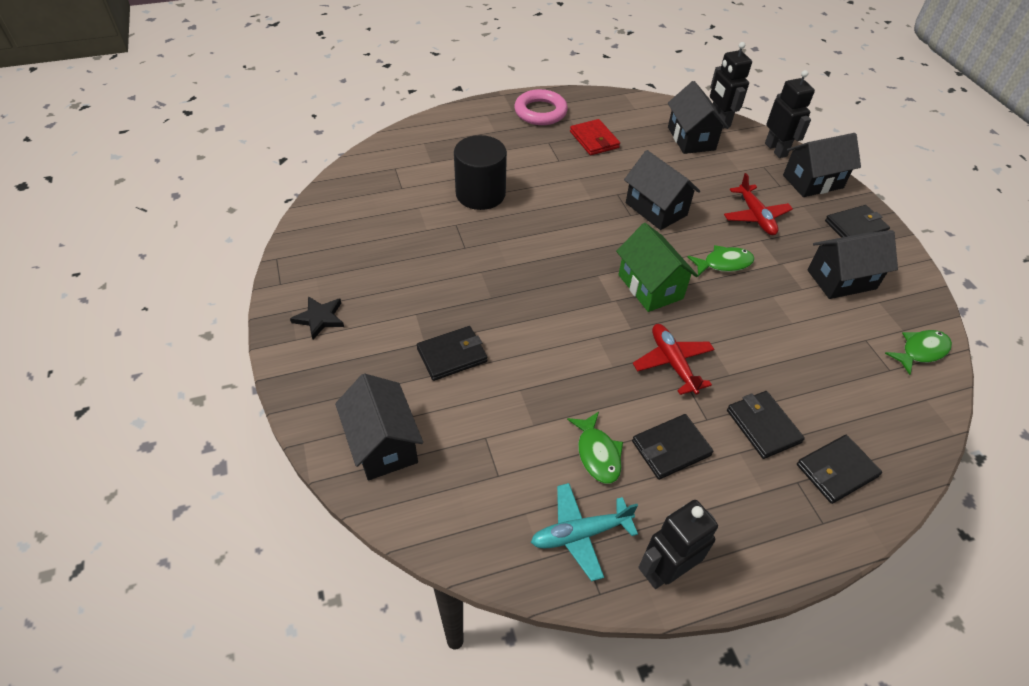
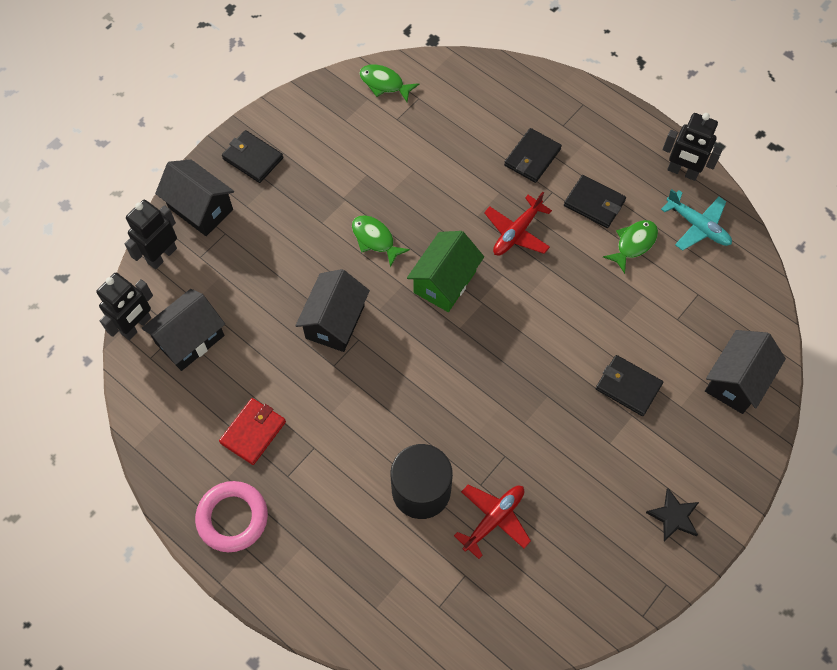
camera: 120 degrees left, 15 degrees up
red plane [724,173,793,235] -> red plane moved to [454,484,531,559]
black wallet [797,435,882,504] -> none
black house [808,230,898,299] -> none

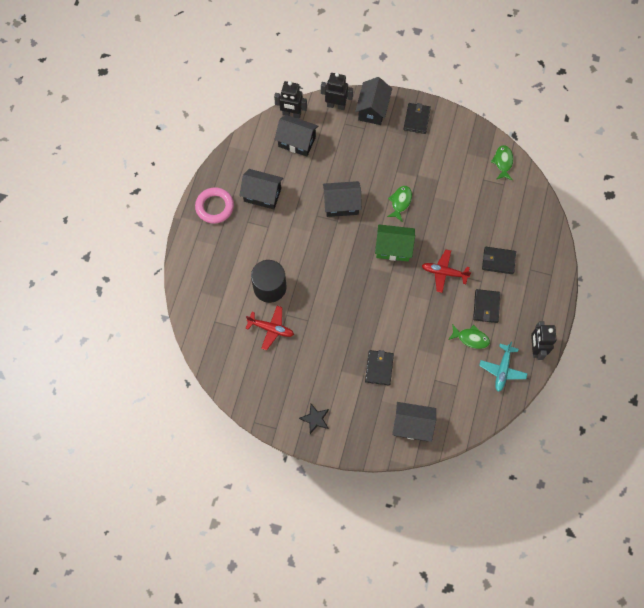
camera: 65 degrees right, 5 degrees up
red wallet [219,398,286,465] -> black house [239,169,283,209]

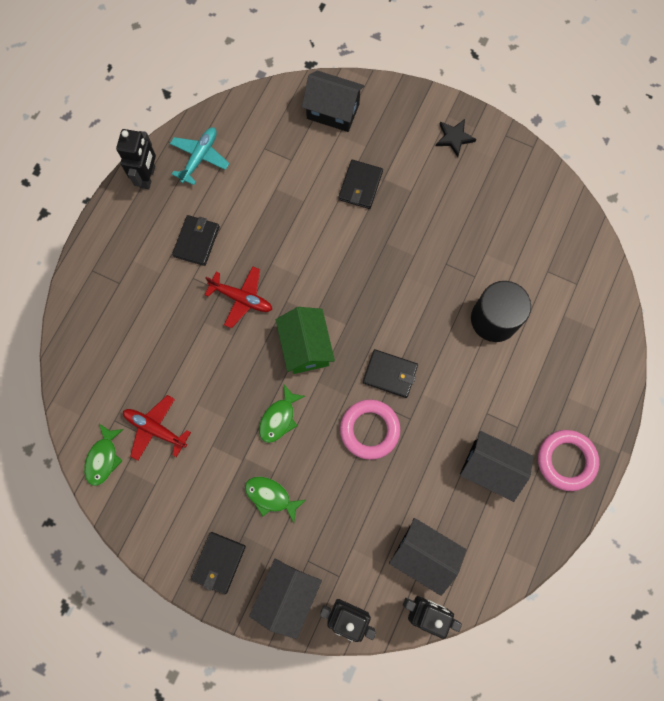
camera: 170 degrees left, 5 degrees up
red plane [245,306,294,350] -> red plane moved to [123,395,191,461]
black house [323,181,362,217] -> pink ring [340,400,400,460]
green house [375,224,415,262] -> green house turned 60 degrees clockwise [276,307,335,374]
green fish [448,324,490,349] -> green fish moved to [245,476,306,523]
black wallet [482,247,516,274] -> black wallet moved to [363,349,418,398]

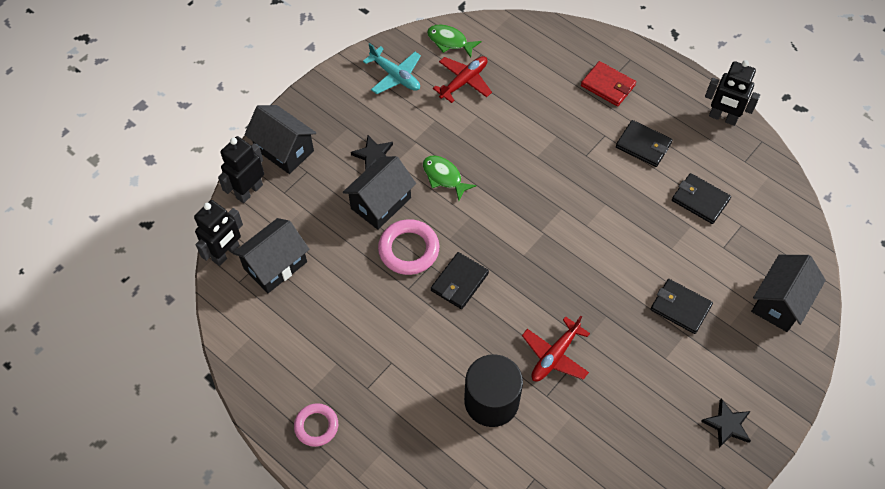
camera: 105 degrees right, 15 degrees down
turquoise plane [170,127,229,185] -> turquoise plane moved to [363,43,421,94]
black wallet [191,532,246,594] -> black wallet moved to [672,173,731,224]
red plane [205,266,272,328] -> red plane moved to [522,316,590,381]
green fish [245,476,306,523] -> black star [351,135,393,171]
green house [276,307,335,374] -> none
black house [460,431,533,502] -> black house moved to [343,156,416,230]
pink ring [538,430,599,491] -> pink ring [294,403,338,447], size x0.66
none -> red wallet [581,61,636,107]

